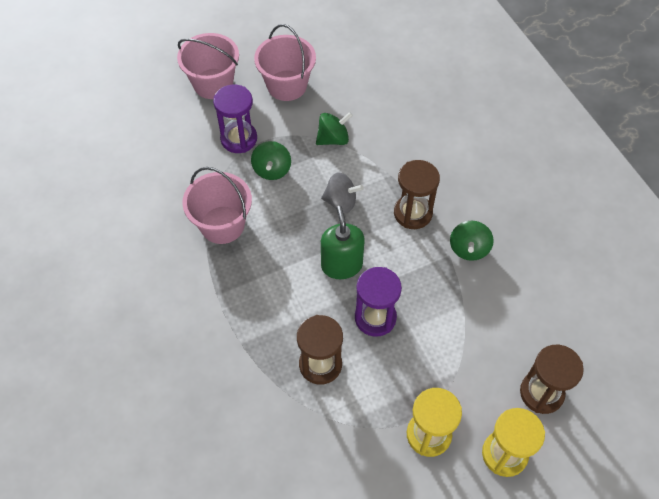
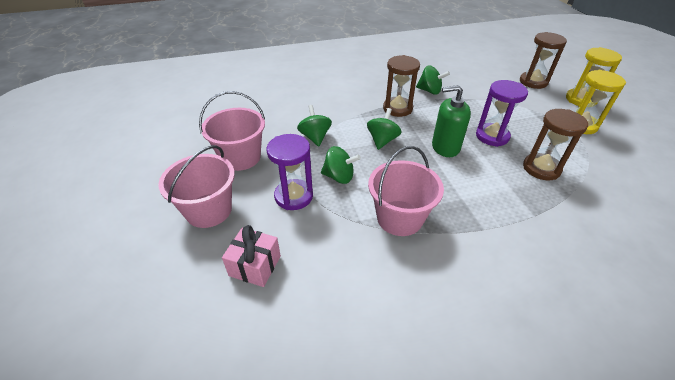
camera: 80 degrees left, 15 degrees down
grey spinning top [321,172,364,213] -> green spinning top [367,108,402,150]
none -> pink gift [222,225,281,287]

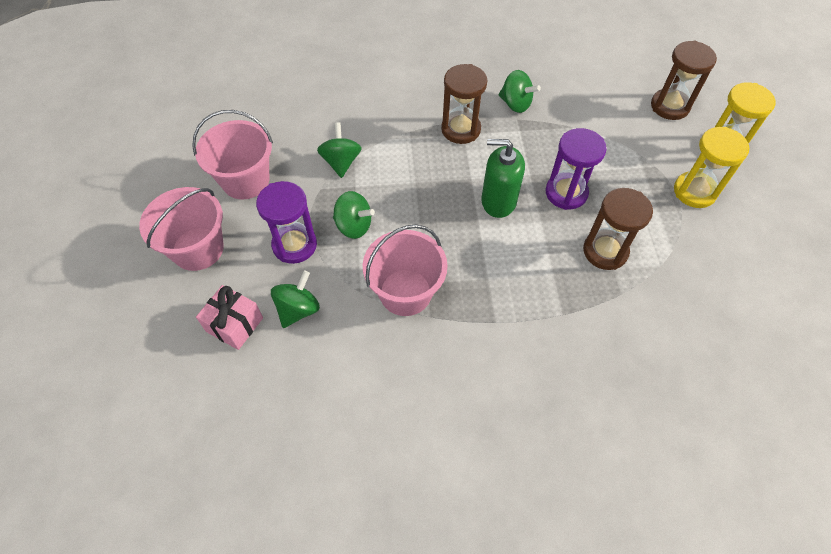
camera: 10 degrees right, 15 degrees up
green spinning top [367,108,402,150] -> green spinning top moved to [271,270,320,328]

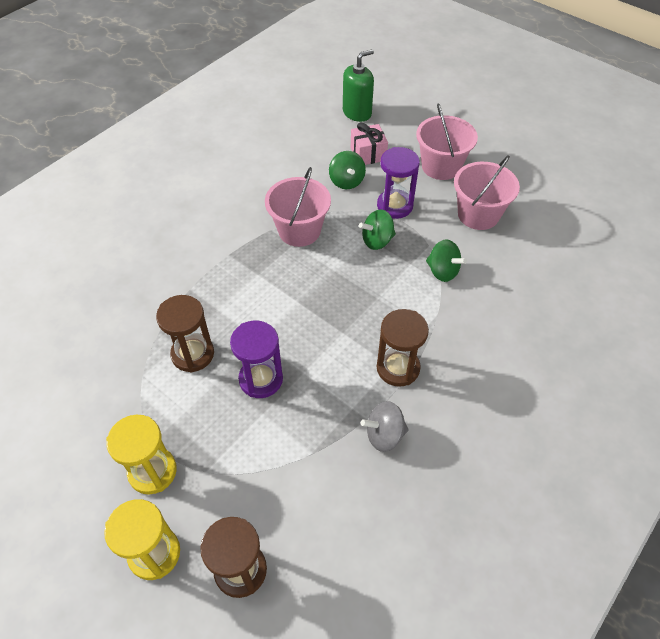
camera: 135 degrees right, 5 degrees down
green soap dispenser [481,139,525,218] -> green soap dispenser moved to [343,49,374,122]
green spinning top [498,70,541,113] -> grey spinning top [361,401,409,452]

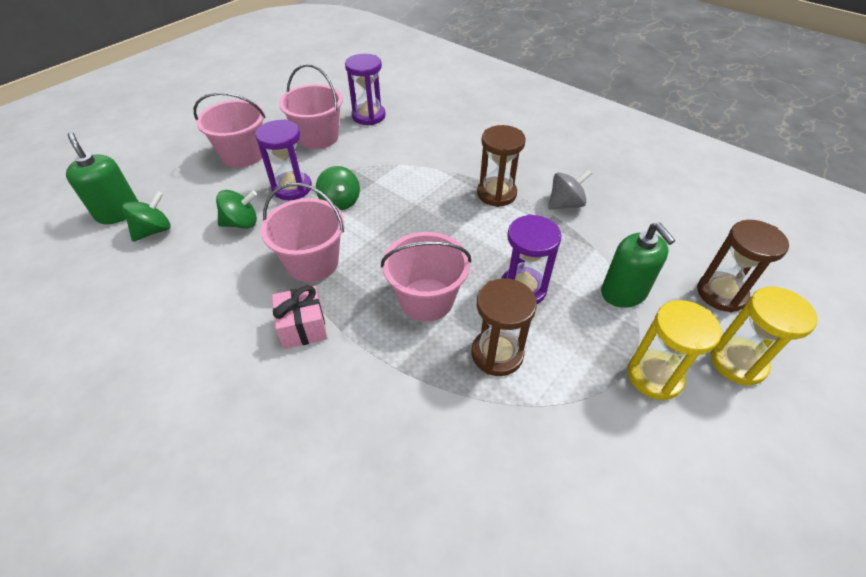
camera: 90 degrees left, 5 degrees down
pink gift [351,122,388,165] -> pink gift moved to [272,286,327,349]
grey spinning top [361,401,409,452] -> grey spinning top turned 105 degrees counterclockwise [548,169,592,210]
green spinning top [426,239,467,282] -> green spinning top moved to [122,191,170,242]
none -> purple hourglass [345,54,386,125]
none -> pink bucket [381,232,471,322]
none -> green soap dispenser [601,223,675,308]

